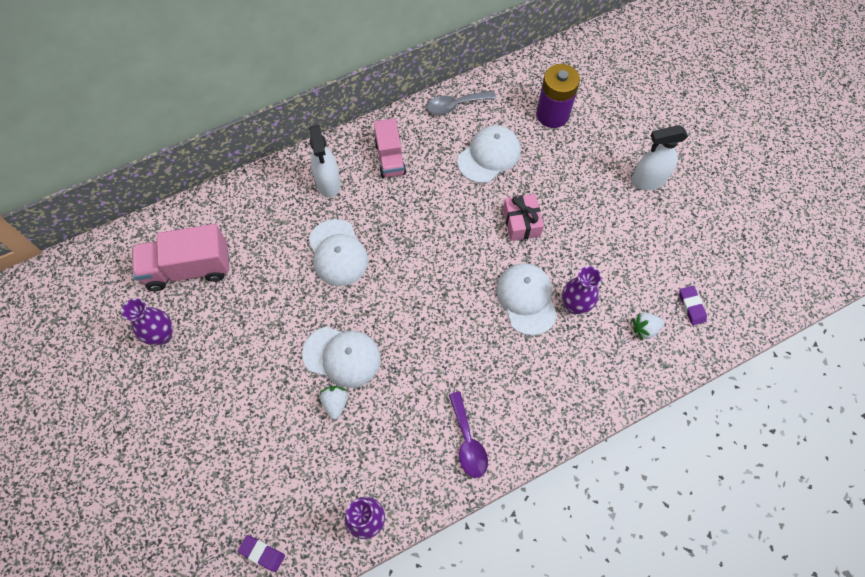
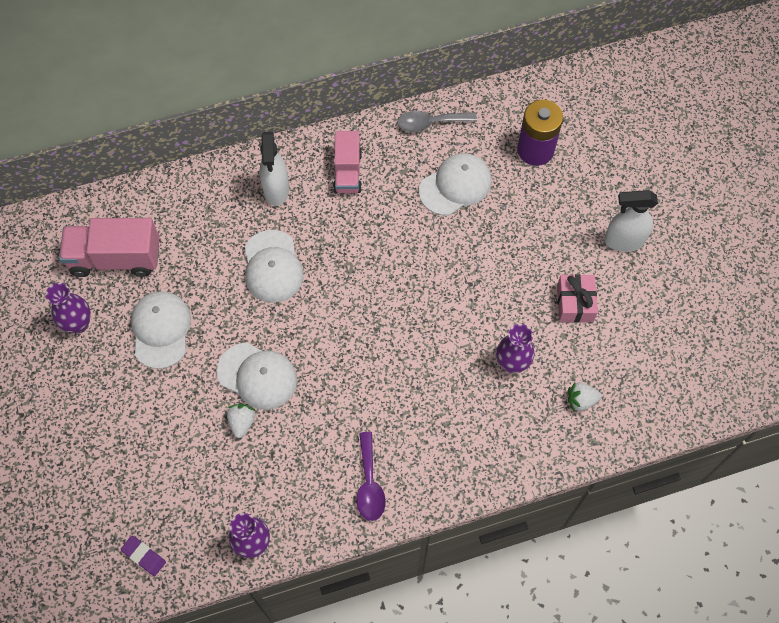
camera: 10 degrees right, 0 degrees up
white cap [496,263,557,336] -> white cap moved to [131,292,191,369]
pink gift [503,194,544,241] -> pink gift moved to [557,274,598,323]
purple eraser [679,286,707,325] -> none

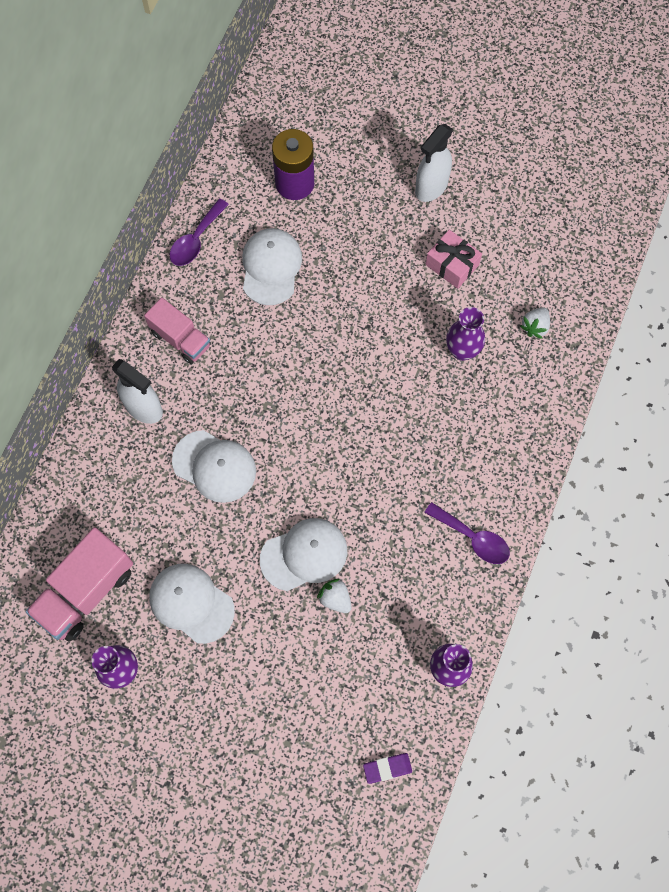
camera: 50 degrees left, 5 degrees up
grey spoon [397,111,477,132] -> purple spoon [170,199,229,266]

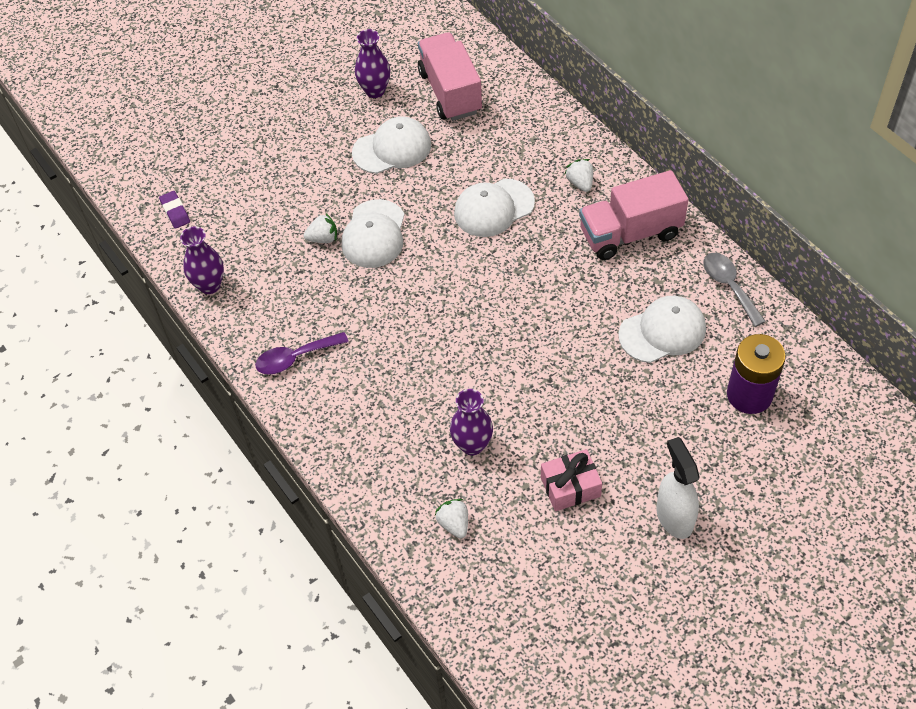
camera: 125 degrees right, 15 degrees down
white spray bottle [112,359,163,424] -> white strawberry [565,159,593,192]
pink truck [144,297,211,364] -> pink truck [579,170,688,260], size x1.53
purple spoon [170,199,229,266] -> grey spoon [703,253,766,327]
white cap [242,228,302,305] -> white cap turned 60 degrees counterclockwise [618,296,706,363]
purple eraser [363,753,412,784] -> purple eraser turned 45 degrees counterclockwise [159,191,190,229]

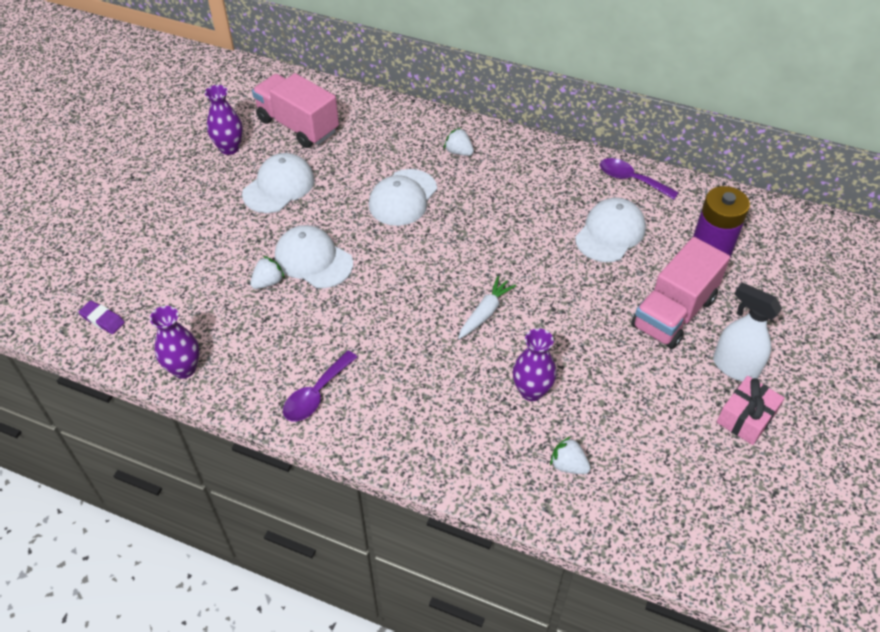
camera: 35 degrees left, 5 degrees down
white cap [341,199,405,268] -> white cap turned 150 degrees clockwise [275,225,353,288]
pink gift [541,449,602,511] -> pink gift moved to [717,376,785,445]
pink truck [579,170,688,260] -> pink truck moved to [631,237,730,349]
grey spoon [703,253,766,327] -> purple spoon [600,158,679,200]
none -> white carrot [458,276,516,339]

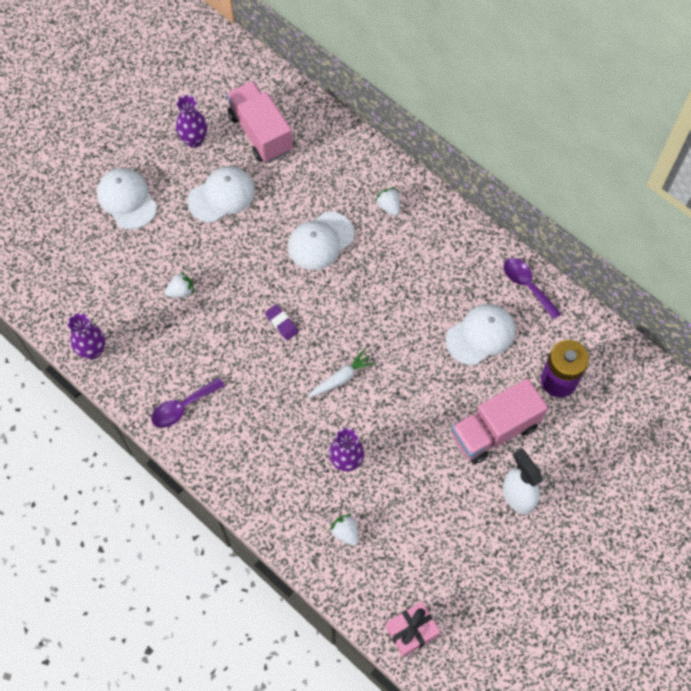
camera: 20 degrees right, 15 degrees up
purple eraser [78,300,125,334] -> purple eraser moved to [265,304,298,340]
white cap [275,225,353,288] -> white cap moved to [97,168,157,230]
pink gift [717,376,785,445] -> pink gift moved to [385,602,440,657]

